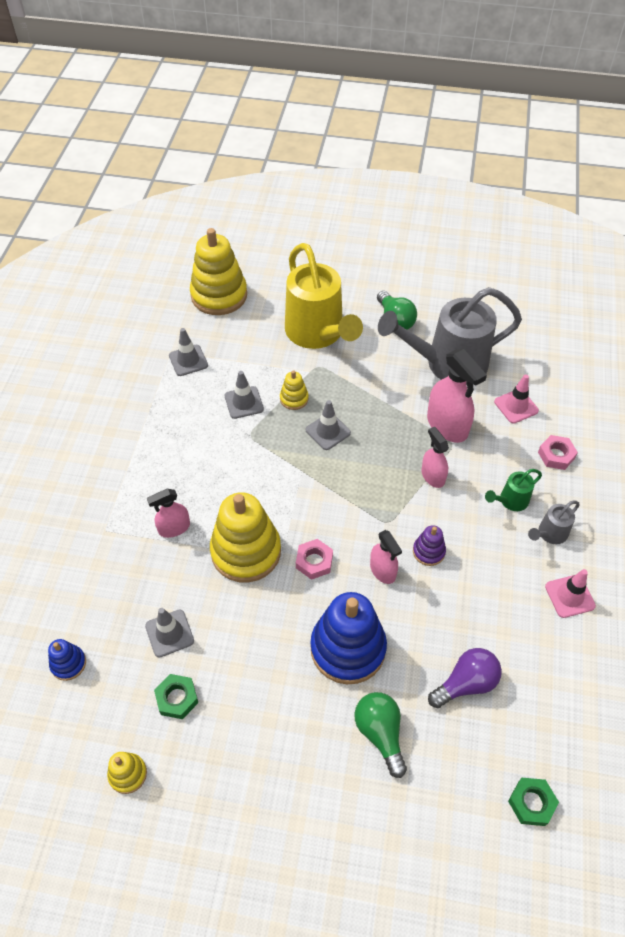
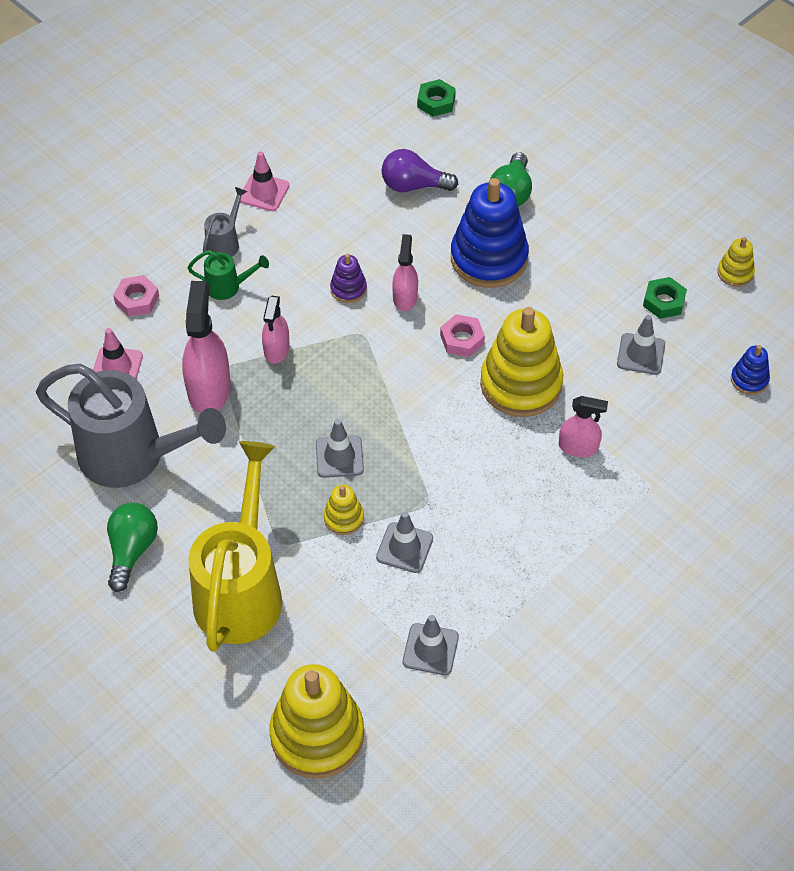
camera: 145 degrees left, 0 degrees up
grey watering can [528,501,580,544] -> grey watering can turned 60 degrees counterclockwise [203,187,248,257]

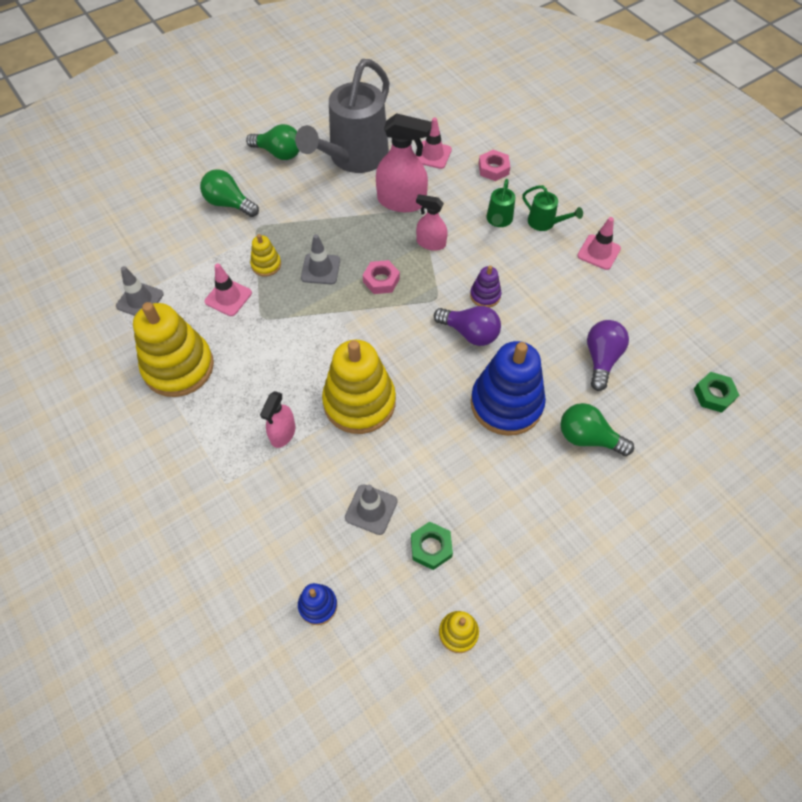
camera: 100 degrees right, 5 degrees up
yellow watering can [188,441,282,652] -> green light bulb [200,169,259,217]
grey watering can [203,187,248,257] -> green watering can [522,185,583,231]
yellow stacking toy [269,664,364,779] -> yellow stacking toy moved to [133,302,214,397]
grey traffic cone [376,511,433,573] -> pink traffic cone [204,263,252,316]
pink spray bottle [392,234,418,311] -> purple light bulb [434,306,501,346]
pink nut [440,314,485,357] -> pink nut moved to [363,260,400,294]

